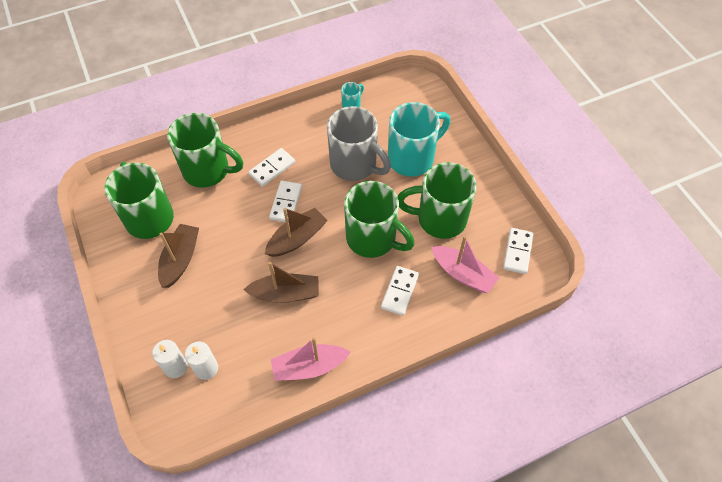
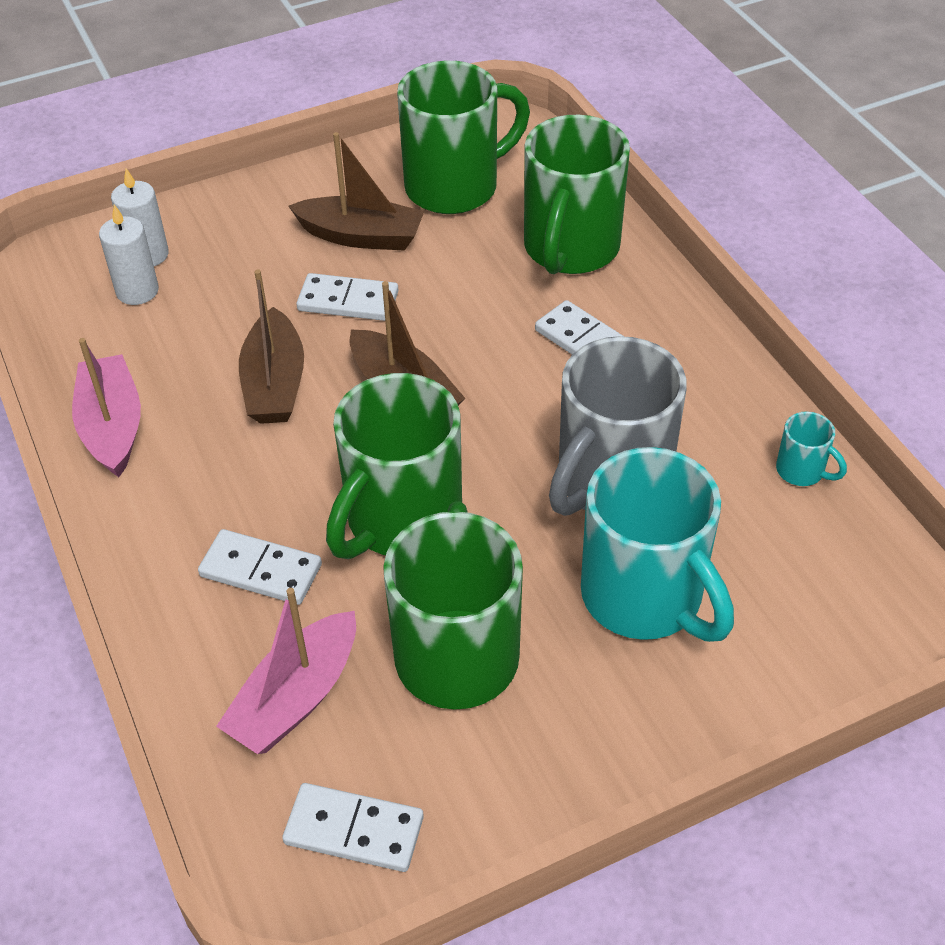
camera: 90 degrees right, 10 degrees down
white domino [269,180,302,222] -> white domino moved to [297,273,399,321]

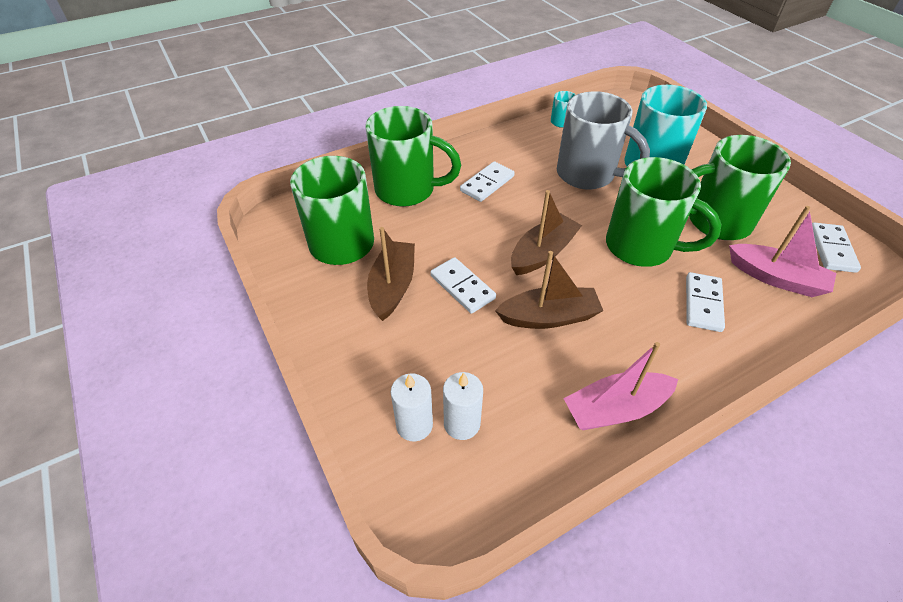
camera: 95 degrees left, 0 degrees up
white domino [297,273,399,321] -> white domino turned 45 degrees counterclockwise [430,257,496,314]

